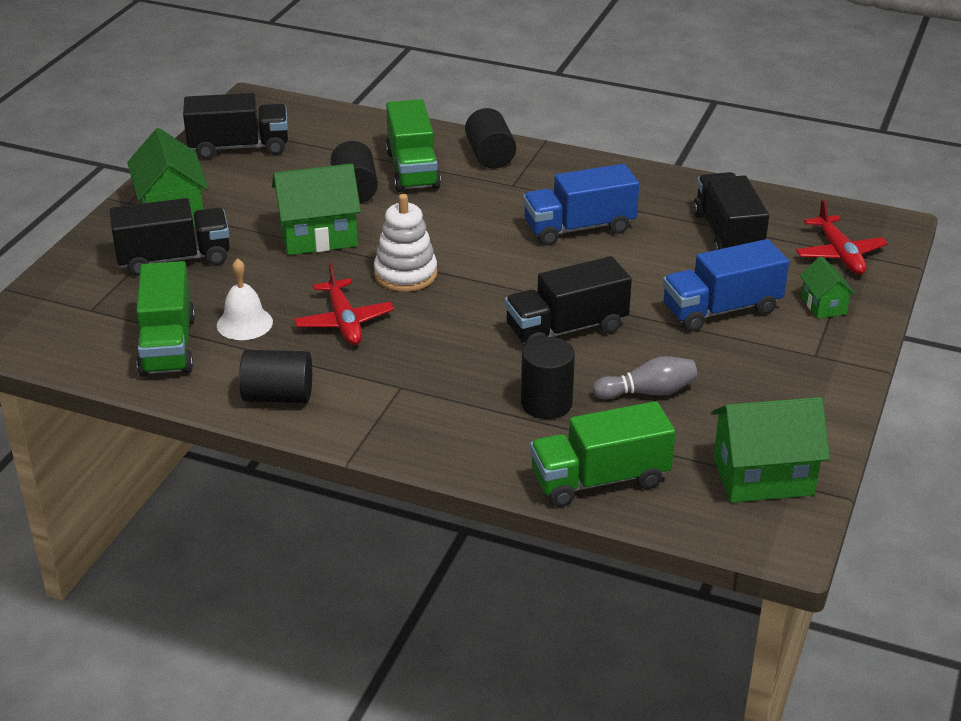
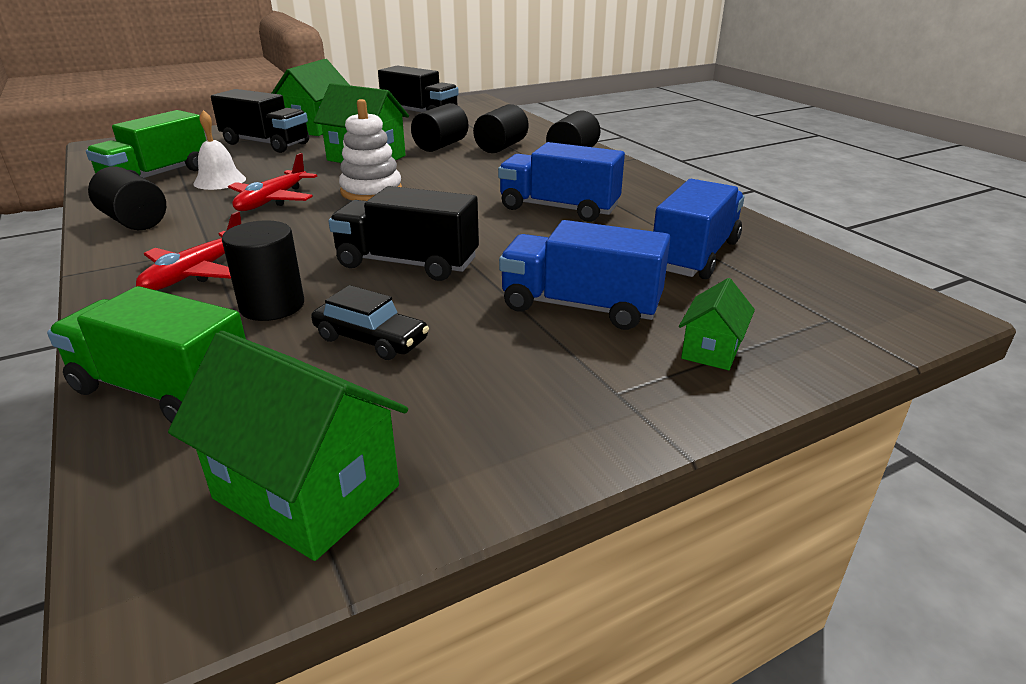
camera: 40 degrees right, 5 degrees down
green truck [386,99,441,192] -> black cylinder [473,104,529,153]
grey bowling pin [593,356,698,400] -> black car [311,285,429,360]
black truck [693,172,769,250] -> blue truck [653,179,744,279]
red plane [796,199,888,275] -> red plane moved to [136,211,241,290]

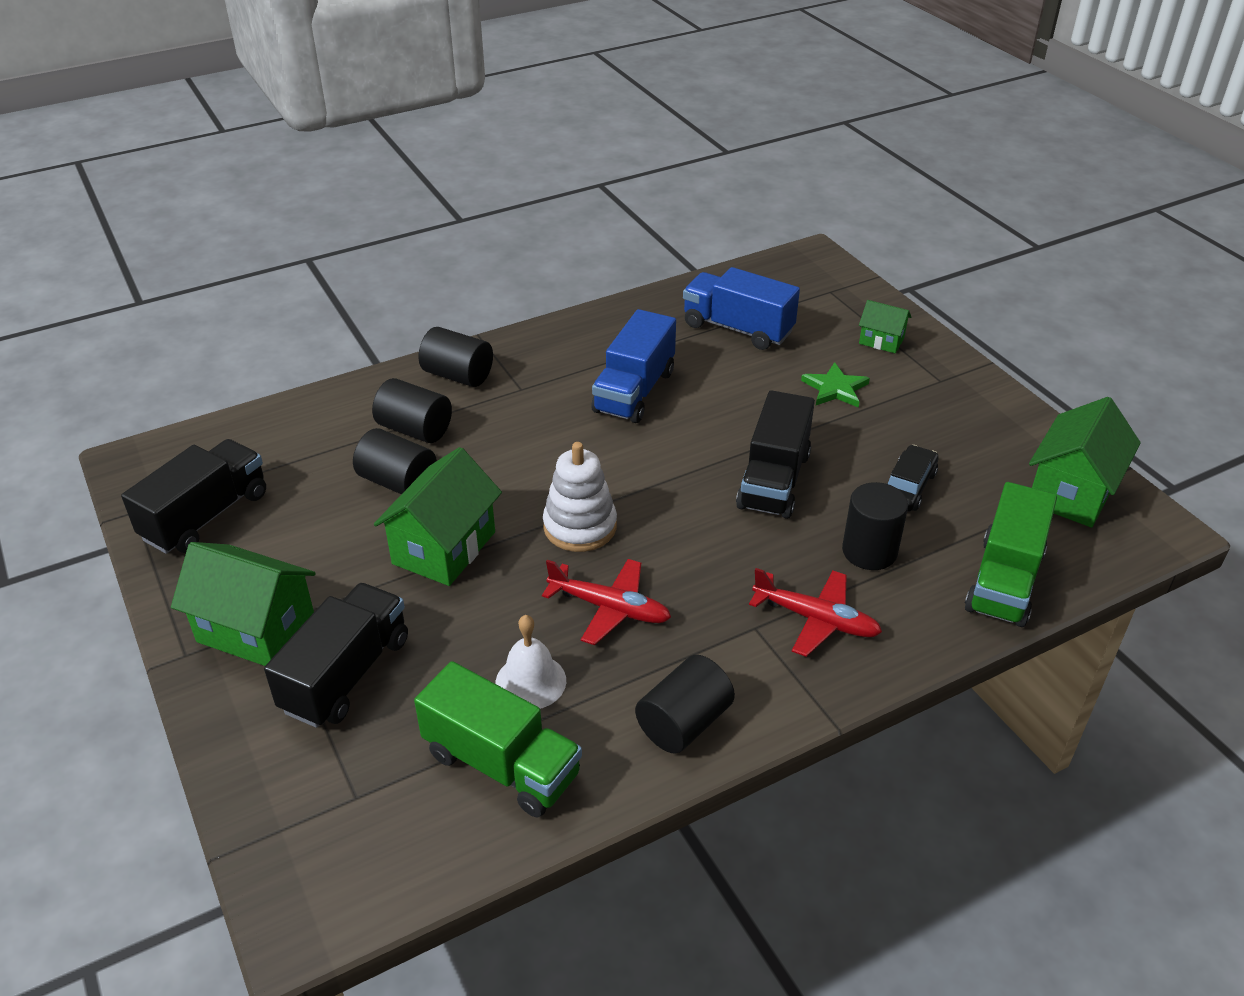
camera: 90 degrees left, 10 degrees up
blue truck [499,220,670,330] -> green star [801,362,870,408]

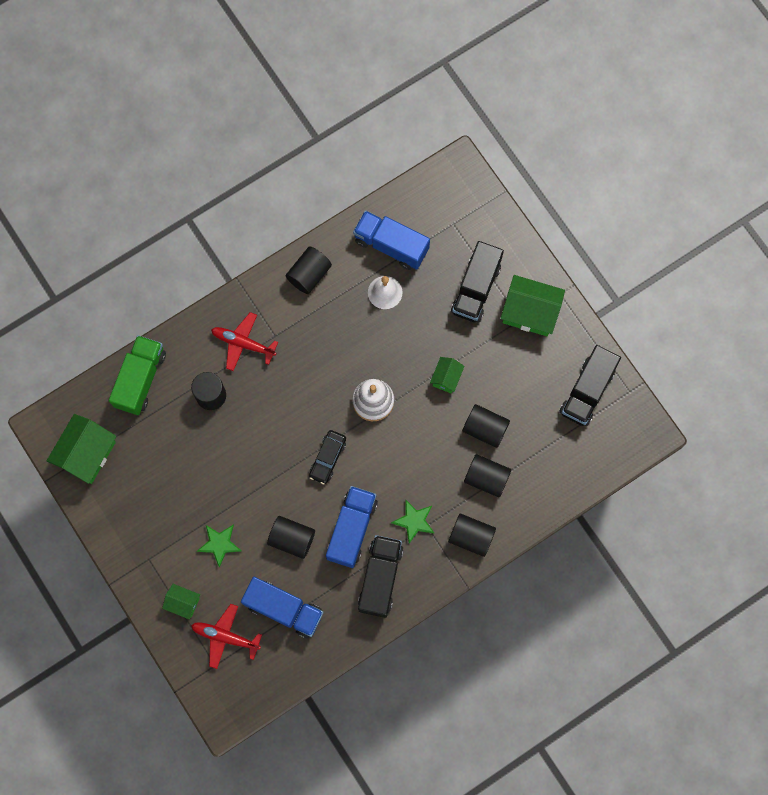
camera: 175 degrees right, 35 degrees up
green house [374,447,502,586] -> green house [430,357,465,393], size x0.54
green truck [414,661,582,817] -> blue truck [353,210,430,270]
red plane [542,559,671,645] -> red plane moved to [191,604,262,669]
black truck [736,390,815,519] -> black truck moved to [358,535,404,618]
black car [887,445,939,512] -> black car moved to [309,430,346,484]
none -> black cylinder [267,516,315,559]
none -> green star [391,499,435,543]

